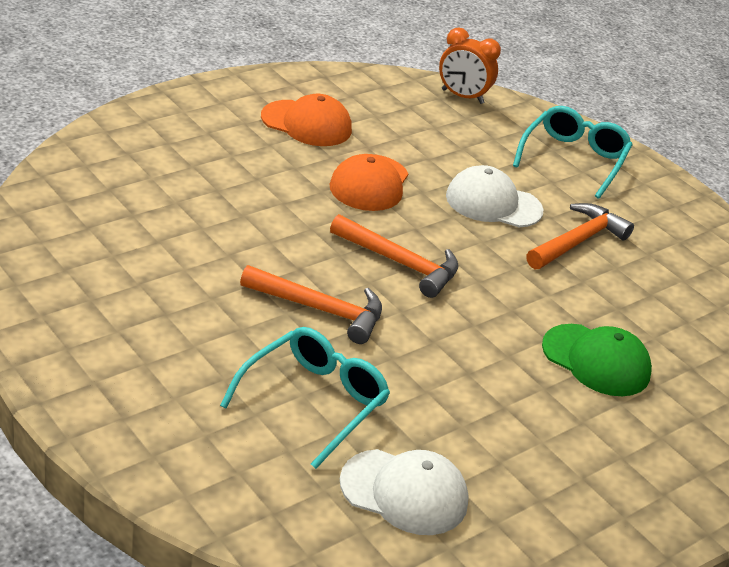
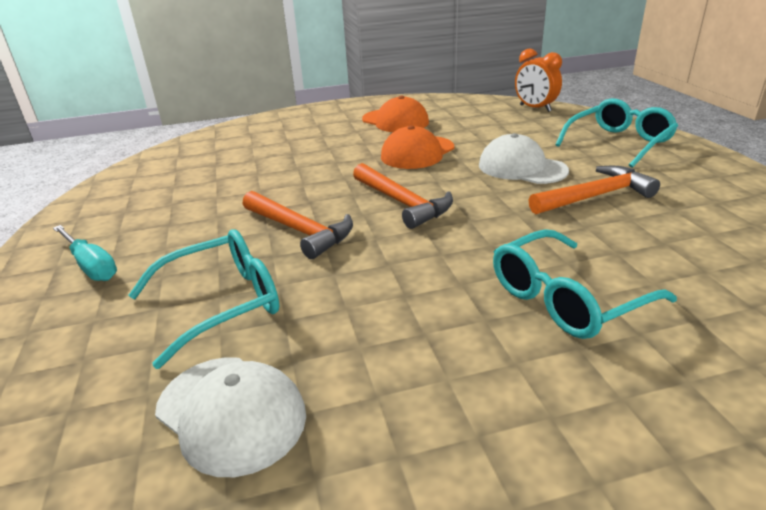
camera: 30 degrees right, 5 degrees down
green cap [542,324,652,396] -> turquoise glasses [493,229,677,339]
none -> turquoise screwdriver [53,225,117,281]

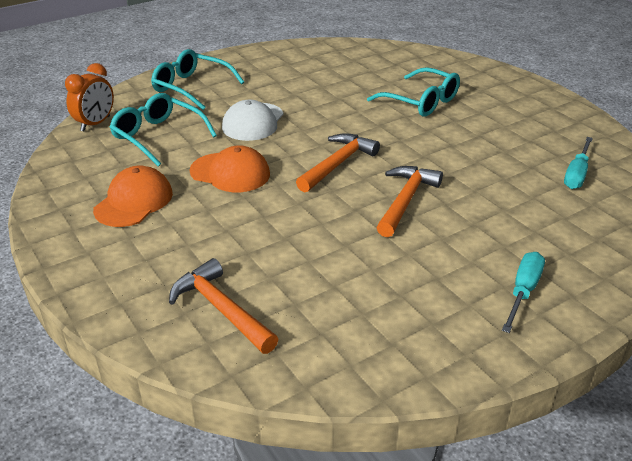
camera: 110 degrees left, 5 degrees up
turquoise glasses [128,229,279,369] -> turquoise glasses moved to [110,93,217,167]
white cap [155,357,306,477] -> turquoise screwdriver [564,137,593,189]
orange hammer [529,166,660,214] -> orange hammer moved to [169,258,278,354]

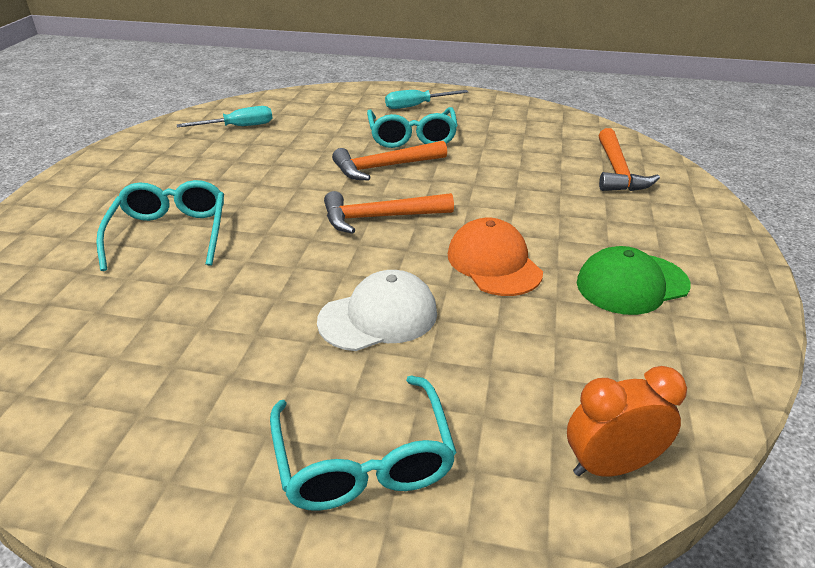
camera: 135 degrees left, 0 degrees up
orange cap [93,166,173,227] -> green cap [577,246,691,315]
turquoise glasses [110,93,217,167] -> turquoise glasses moved to [367,107,458,148]

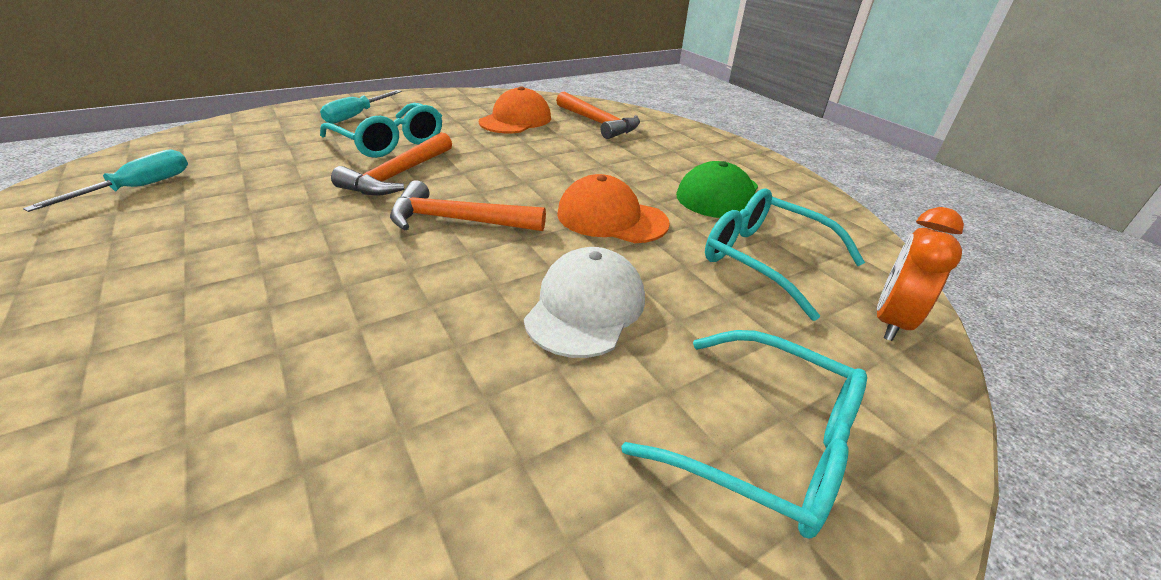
camera: 45 degrees left, 0 degrees up
turquoise glasses [96,180,224,271] -> turquoise glasses moved to [705,188,865,321]
orange hammer [324,191,454,234] -> orange hammer turned 60 degrees clockwise [390,180,546,231]
none -> orange cap [479,86,551,133]

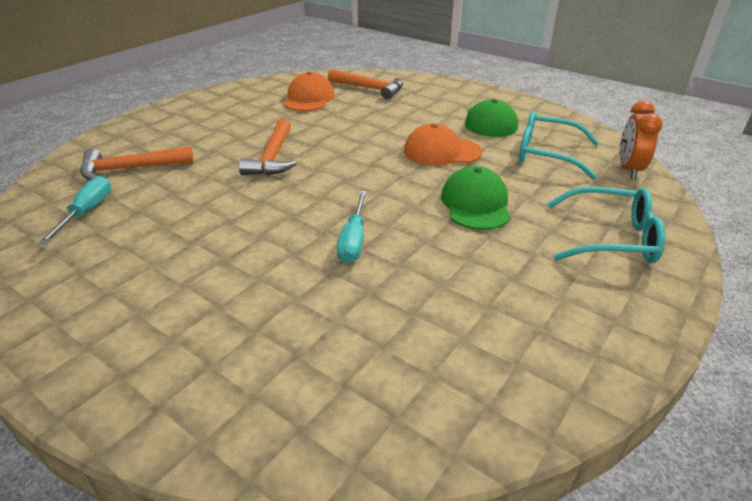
camera: 20 degrees left, 0 degrees up
turquoise screwdriver [320,90,402,124] -> turquoise screwdriver moved to [337,191,367,263]
turquoise glasses [320,103,442,158] -> none
orange hammer [390,180,546,231] -> orange hammer moved to [81,146,194,180]
white cap [524,247,645,358] -> green cap [441,166,511,230]

